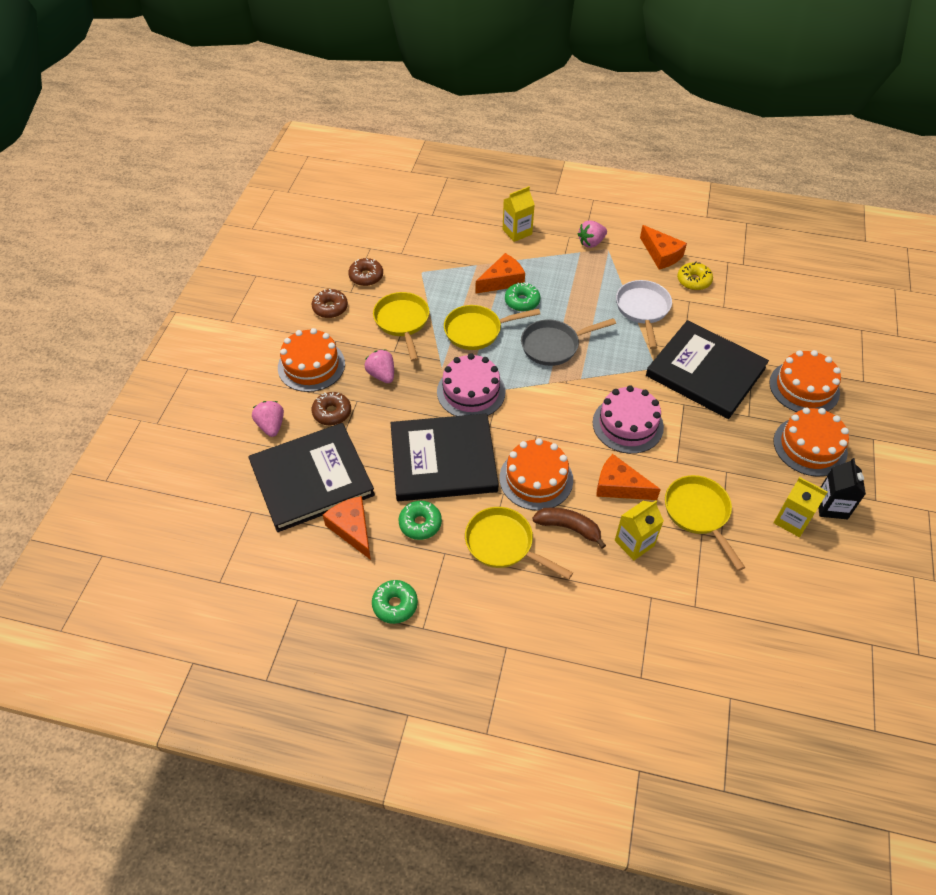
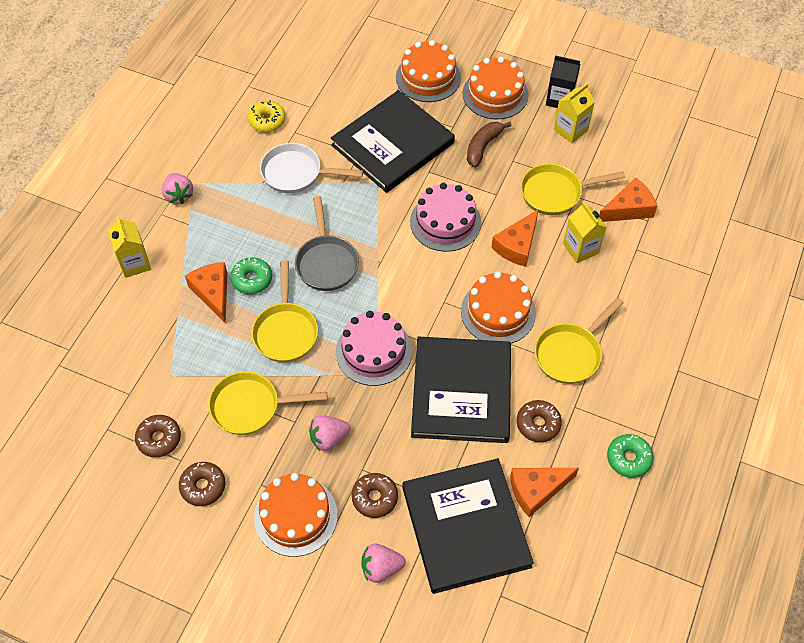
camera: 80 degrees left, 5 degrees up
green donut [399,501,442,540] -> brown donut [517,400,562,442]
brown banana [532,507,606,549] -> brown banana moved to [467,122,512,168]
orange cheese [640,225,687,269] -> orange cheese moved to [599,178,657,222]

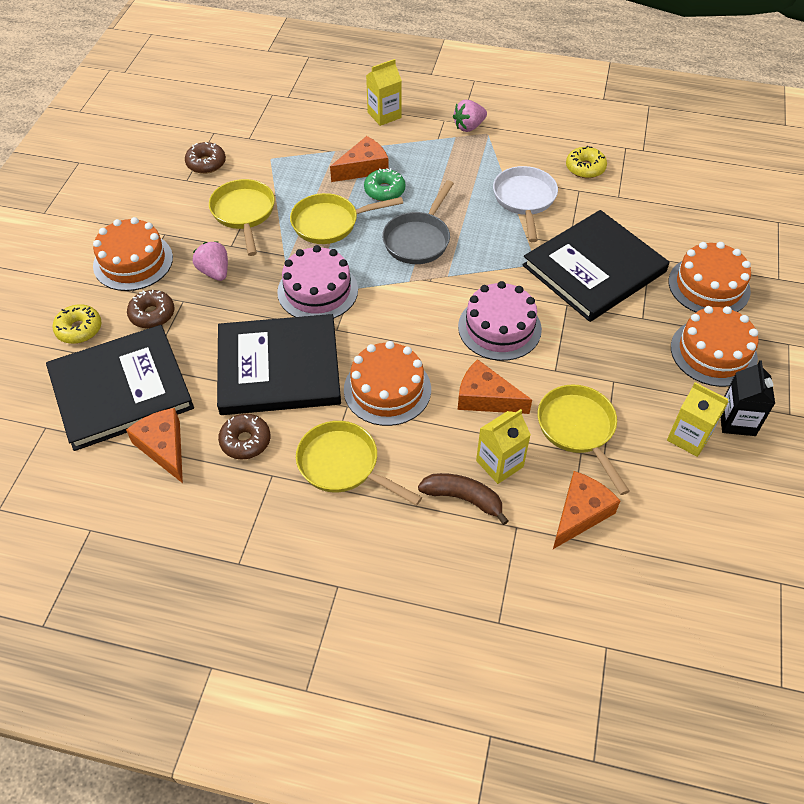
camera: 80 degrees right, 5 degrees down
brown donut [179,462,225,506] -> none
grey pan [295,196,359,291] -> grey pan turned 45 degrees counterclockwise [382,180,454,264]
black book [331,90,455,193] -> black book turned 75 degrees counterclockwise [523,210,669,322]
pink strawberry [361,544,406,583] -> yellow donut [53,304,101,344]
brown banana [467,122,512,168] -> brown banana moved to [418,473,508,525]
orange cheese [599,178,657,222] -> orange cheese turned 105 degrees counterclockwise [553,471,621,549]
green donut [607,434,654,478] -> none

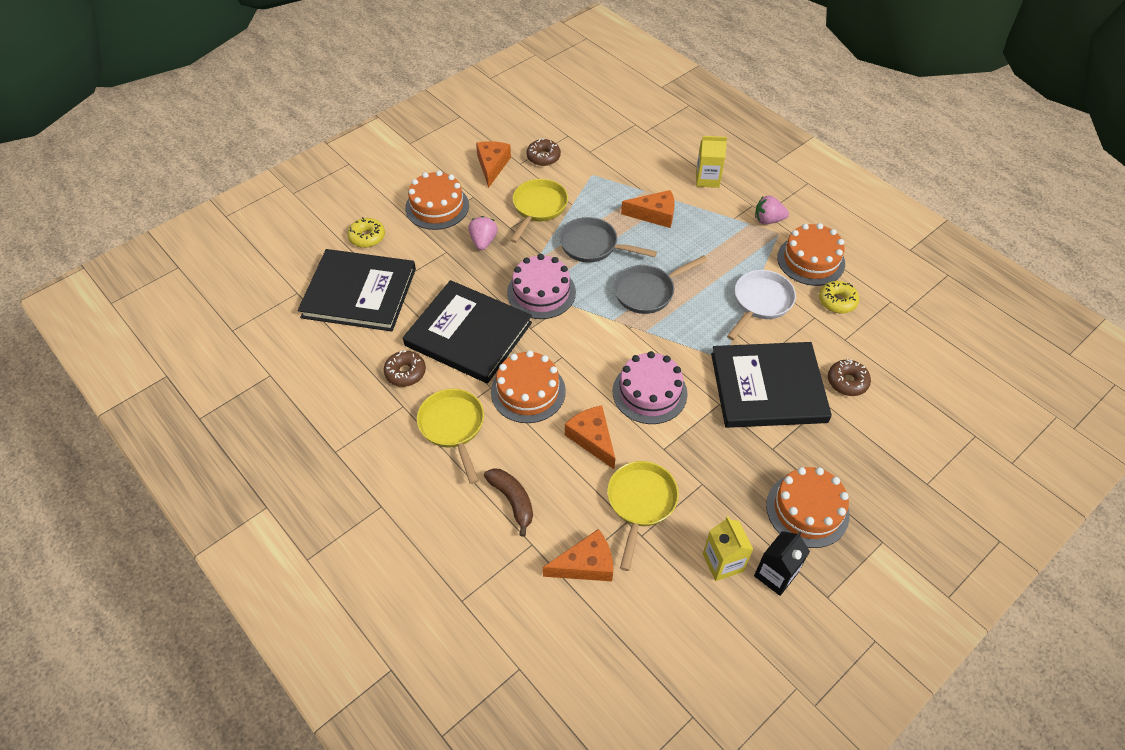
camera: 35 degrees right, 0 degrees up
orange cheese [126,408,183,483] -> orange cheese moved to [476,141,511,188]
brown donut [127,290,175,329] -> brown donut moved to [828,359,871,396]
yellow pan [290,193,403,244] -> grey pan [560,217,657,263]
green donut [364,168,405,201] -> none
yellow carton [476,409,531,484] -> none
orange cake [669,242,751,312] -> orange cake moved to [777,223,845,286]

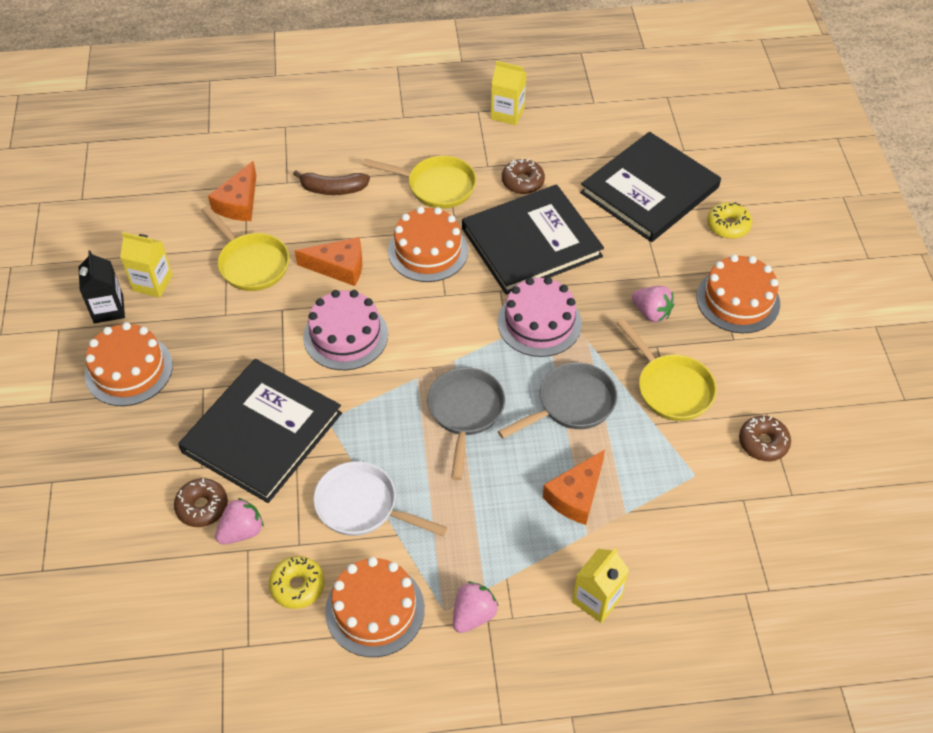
camera: 125 degrees right, 0 degrees up
orange cheese [476,141,511,188] -> none
white pan [727,270,796,340] -> white pan turned 135 degrees clockwise [313,461,447,536]
none -> pink strawberry [215,498,264,544]
none -> yellow carton [491,61,526,125]

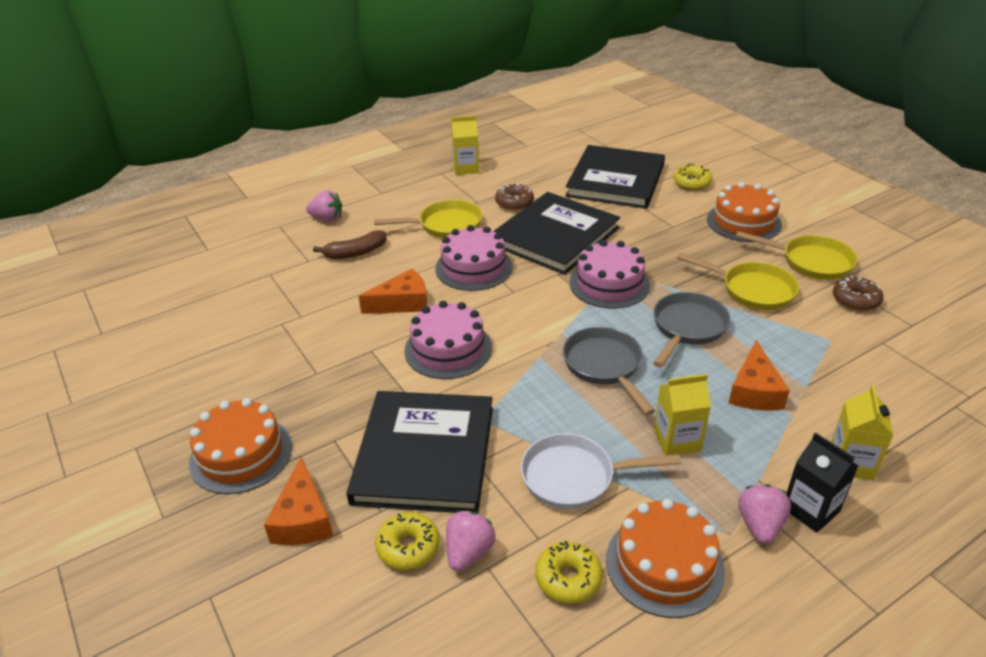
camera: 25 degrees left, 15 degrees down
black carton [79,250,125,323] -> black carton moved to [786,433,858,533]
yellow carton [120,232,173,298] -> yellow carton moved to [654,374,711,455]
brown donut [174,478,228,527] -> yellow donut [375,512,440,570]
yellow pan [201,206,289,291] -> yellow pan moved to [736,231,858,280]
orange cheese [208,161,257,221] -> orange cheese moved to [264,456,333,545]
orange cake [388,207,468,282] -> pink cake [435,225,512,291]
pink strawberry [632,286,674,322] -> pink strawberry moved to [306,190,342,222]

